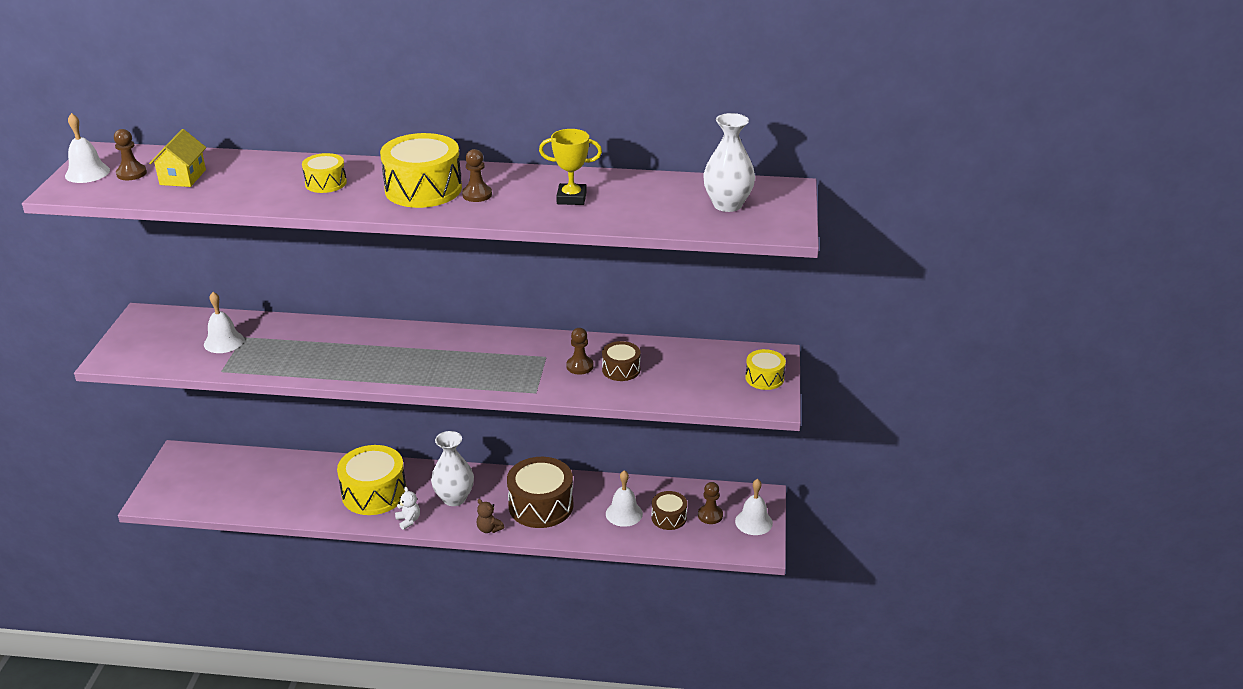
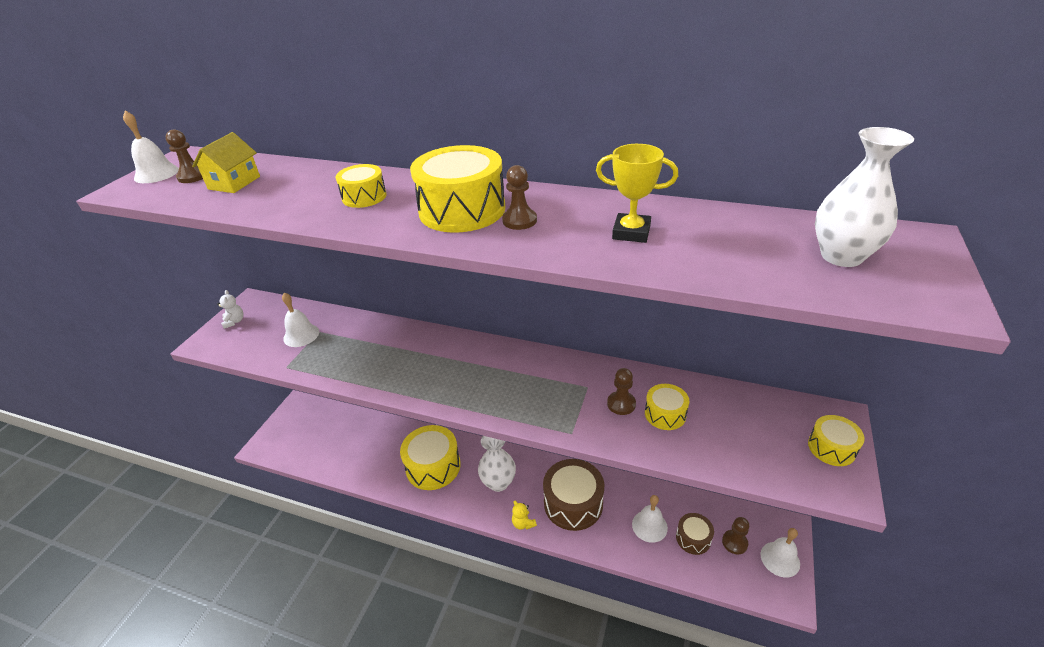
camera: 15 degrees right, 5 degrees up
white teddy bear [395,487,420,530] -> white teddy bear moved to [217,290,243,329]
brown teddy bear [477,499,504,533] -> yellow teddy bear [512,501,537,530]
brown drum [602,341,641,381] -> yellow drum [645,384,689,430]

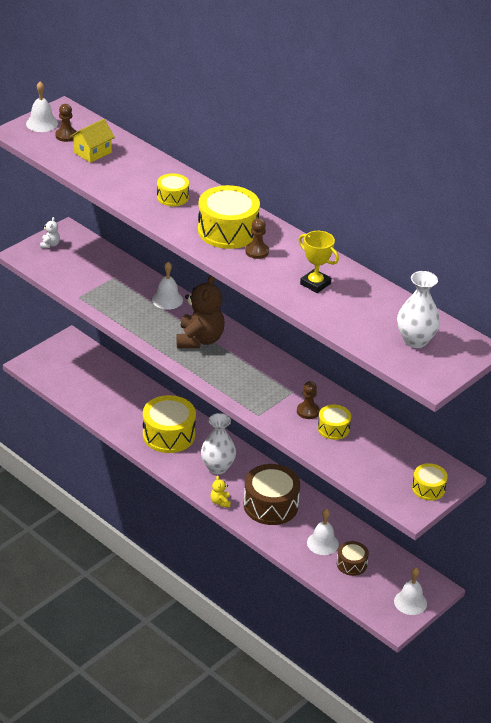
camera: 20 degrees right, 0 degrees up
white bell [282,292,319,347] -> white bell moved to [152,262,183,310]
brown pawn [722,517,749,554] -> none
none -> brown teddy bear [176,275,225,348]

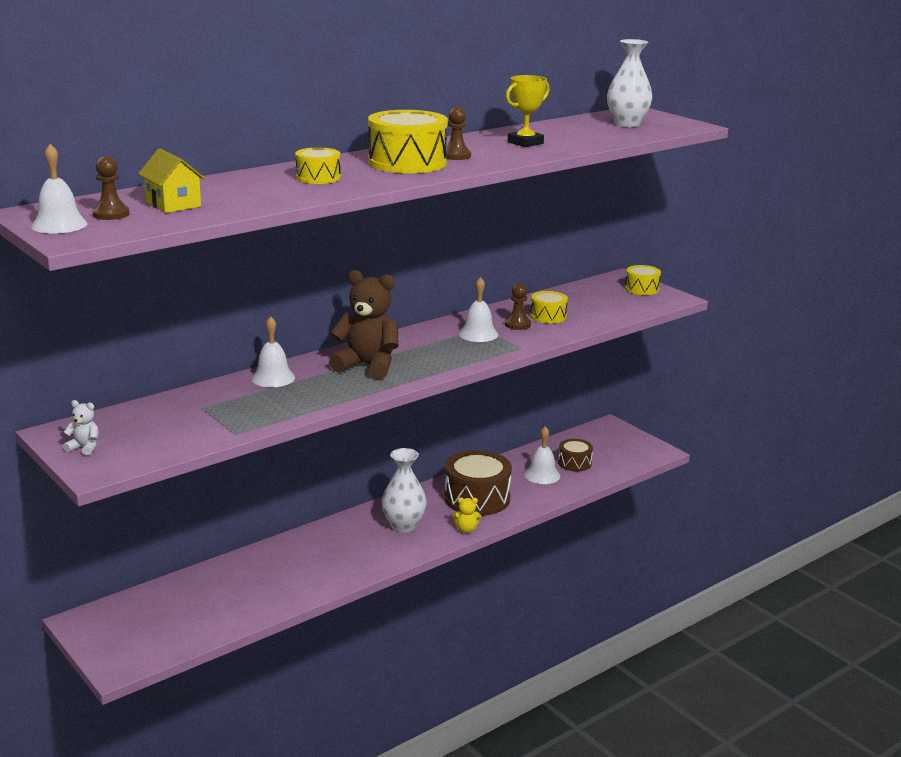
camera: 80 degrees left, 15 degrees down
yellow drum [143,395,196,453] -> none
white bell [394,568,427,615] -> white bell moved to [459,277,498,342]

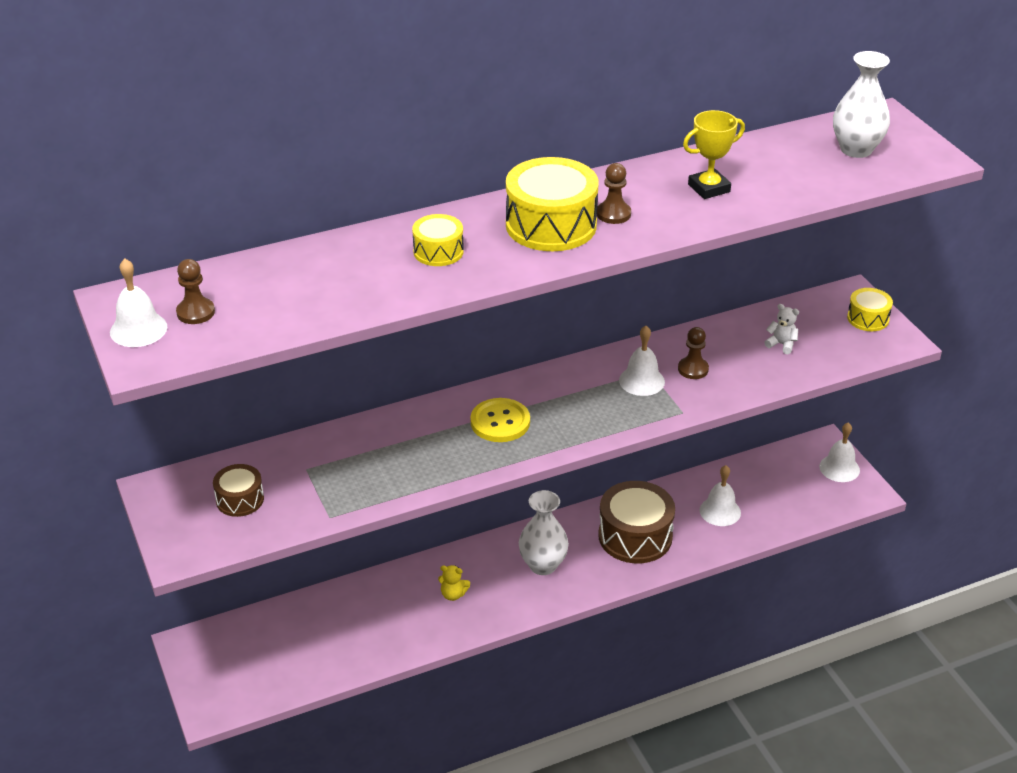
camera: 15 degrees right, 15 degrees up
white teddy bear [63,400,99,456] -> white teddy bear moved to [764,304,799,354]
yellow house [138,149,205,213] -> none
white bell [251,316,295,387] -> white bell moved to [819,422,860,482]
brown teddy bear [329,270,399,379] -> yellow button [470,398,530,442]
yellow teddy bear [452,498,482,533] -> yellow teddy bear moved to [438,565,470,601]
yellow drum [530,291,568,323] -> none
brown drum [558,439,593,471] -> brown drum moved to [213,464,264,517]

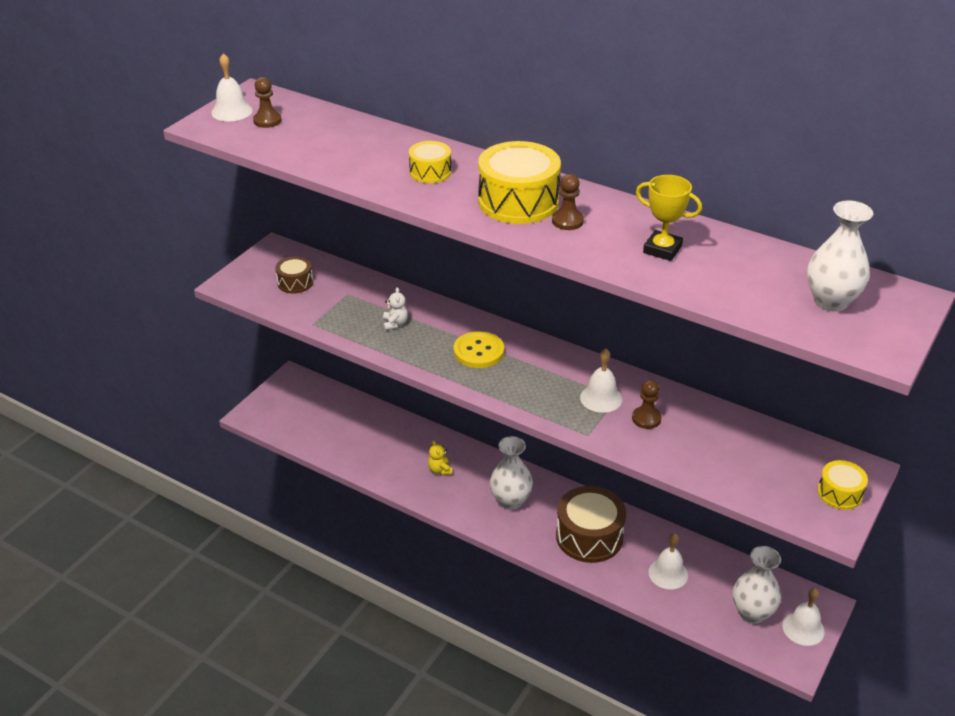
camera: 55 degrees right, 0 degrees up
white teddy bear [764,304,799,354] -> white teddy bear moved to [383,287,408,330]
none -> white vase [733,546,781,624]

